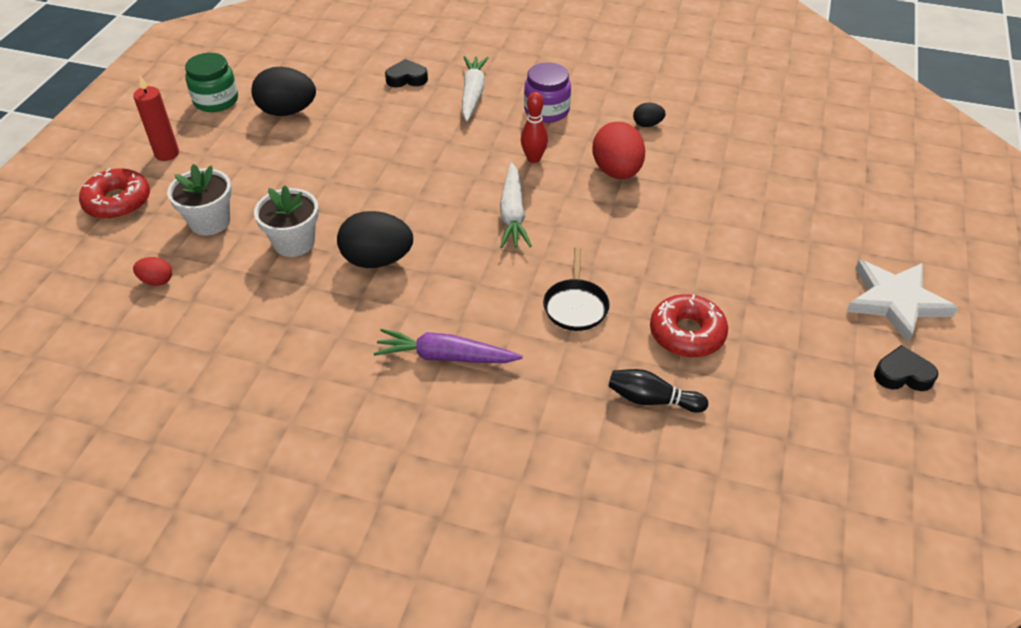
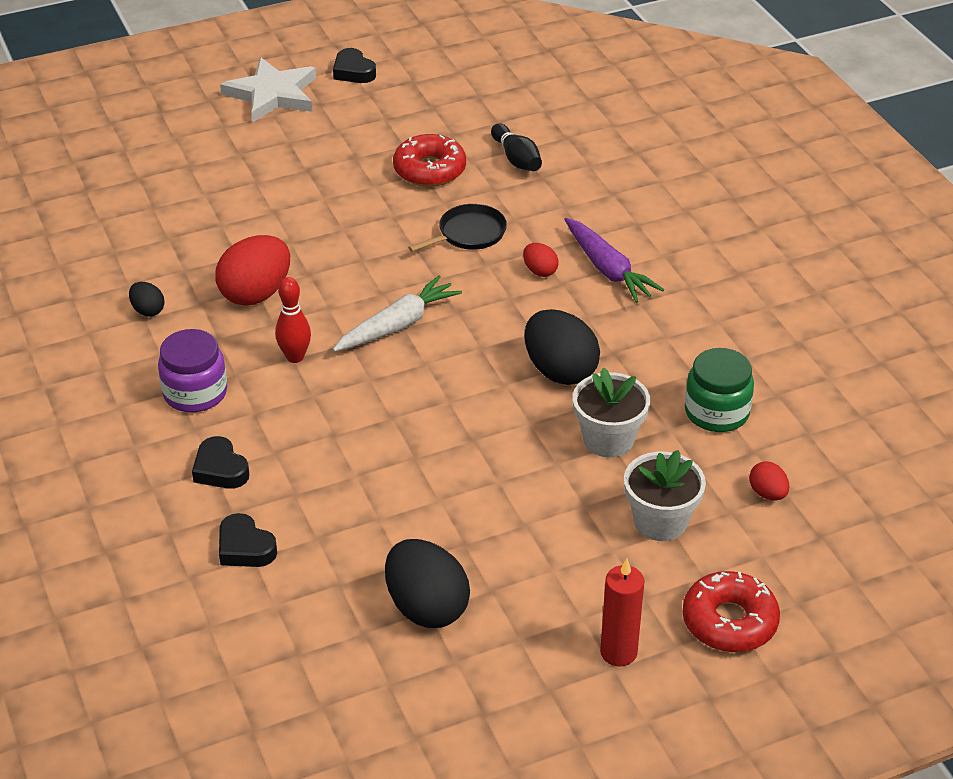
camera: 130 degrees left, 5 degrees down
green jar [185,53,238,112] -> green jar moved to [685,348,754,432]
white carrot [462,56,489,122] -> black heart [192,436,249,489]
none -> red egg [523,243,559,277]

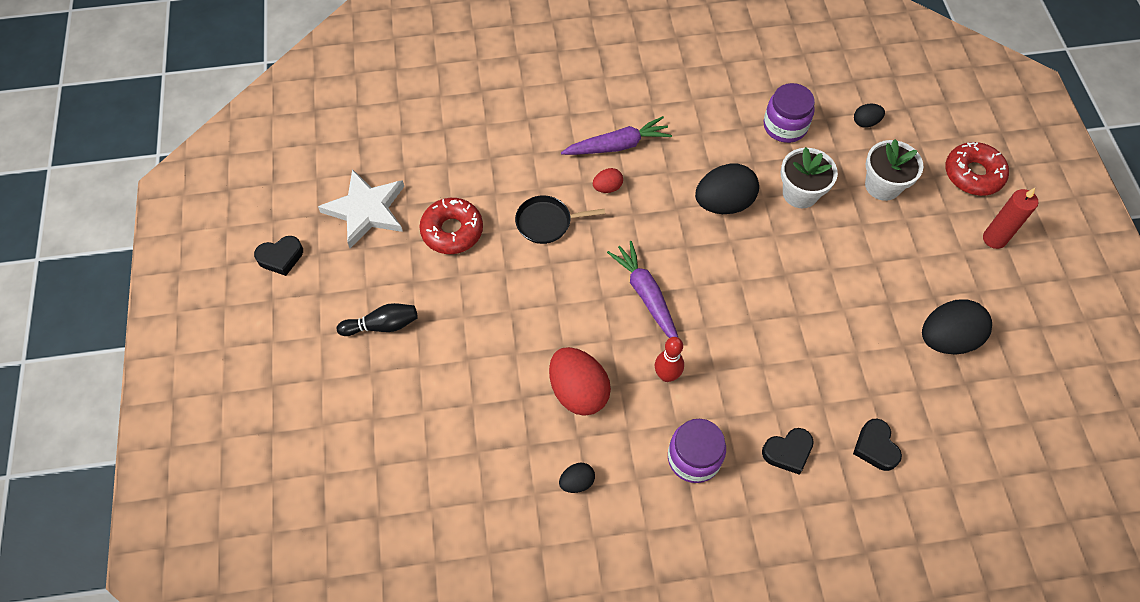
camera: 75 degrees left, 20 degrees up
black heart [219,513,277,567] -> black heart turned 105 degrees clockwise [853,419,902,471]
white star [220,57,316,123] -> white star moved to [318,169,404,248]
white carrot [333,275,462,352] -> purple carrot [607,241,678,338]
black pan [408,204,507,252] -> black pan turned 75 degrees counterclockwise [515,196,605,244]
black bowling pin [491,123,542,171] -> black bowling pin moved to [337,303,418,336]
green jar [685,348,754,432] -> purple jar [764,83,815,143]
red egg [749,461,789,500] -> black egg [854,104,885,128]

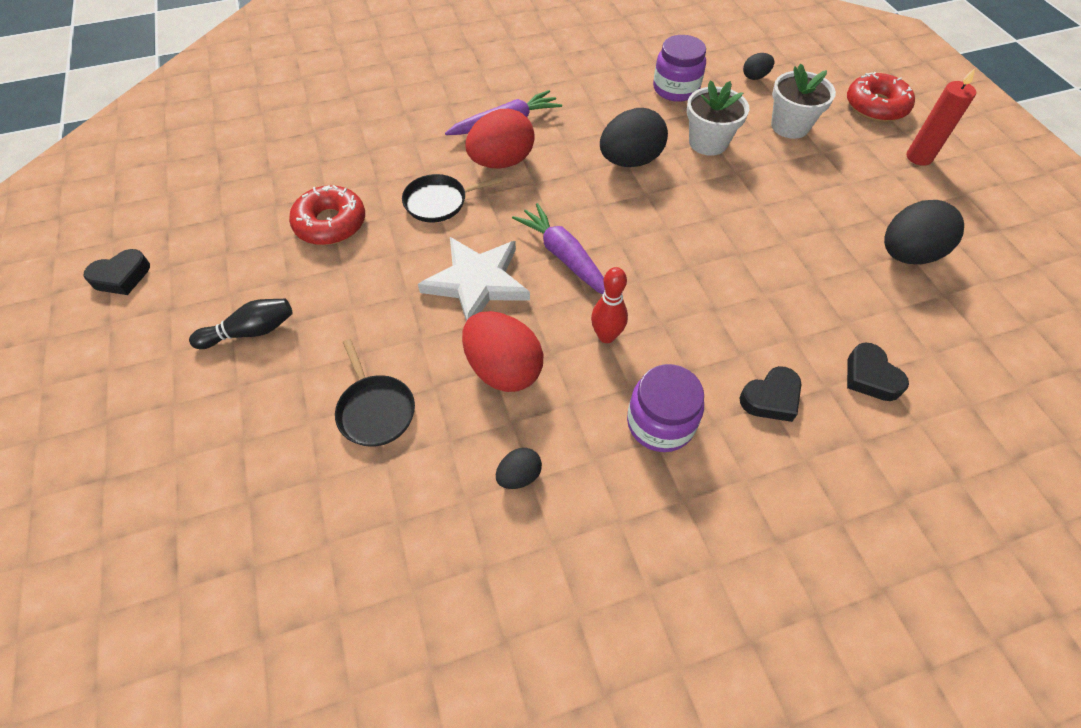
camera: 10 degrees left, 5 degrees down
white star [318,169,404,248] -> white star moved to [418,237,530,321]
red egg [593,168,623,193] -> red egg [466,109,535,169], size x2.02
none -> black pan [335,339,415,447]

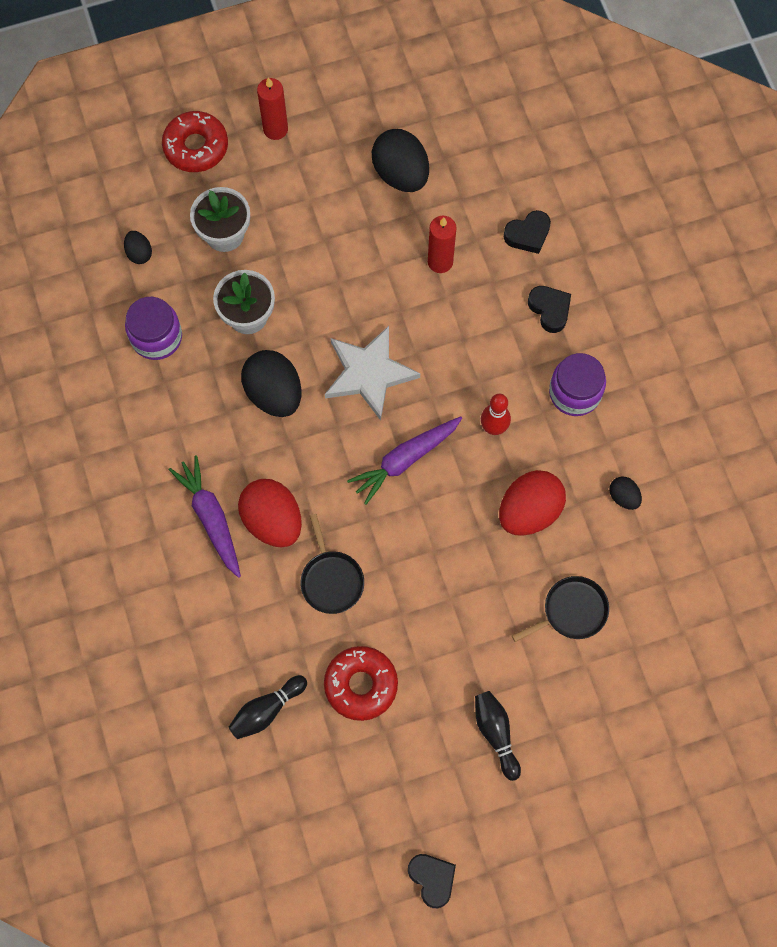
camera: 90 degrees left, 15 degrees up
white star [418,237,530,321] -> white star moved to [325,326,420,421]
none -> black bowling pin [229,675,307,739]
none -> red candle [428,216,457,273]

